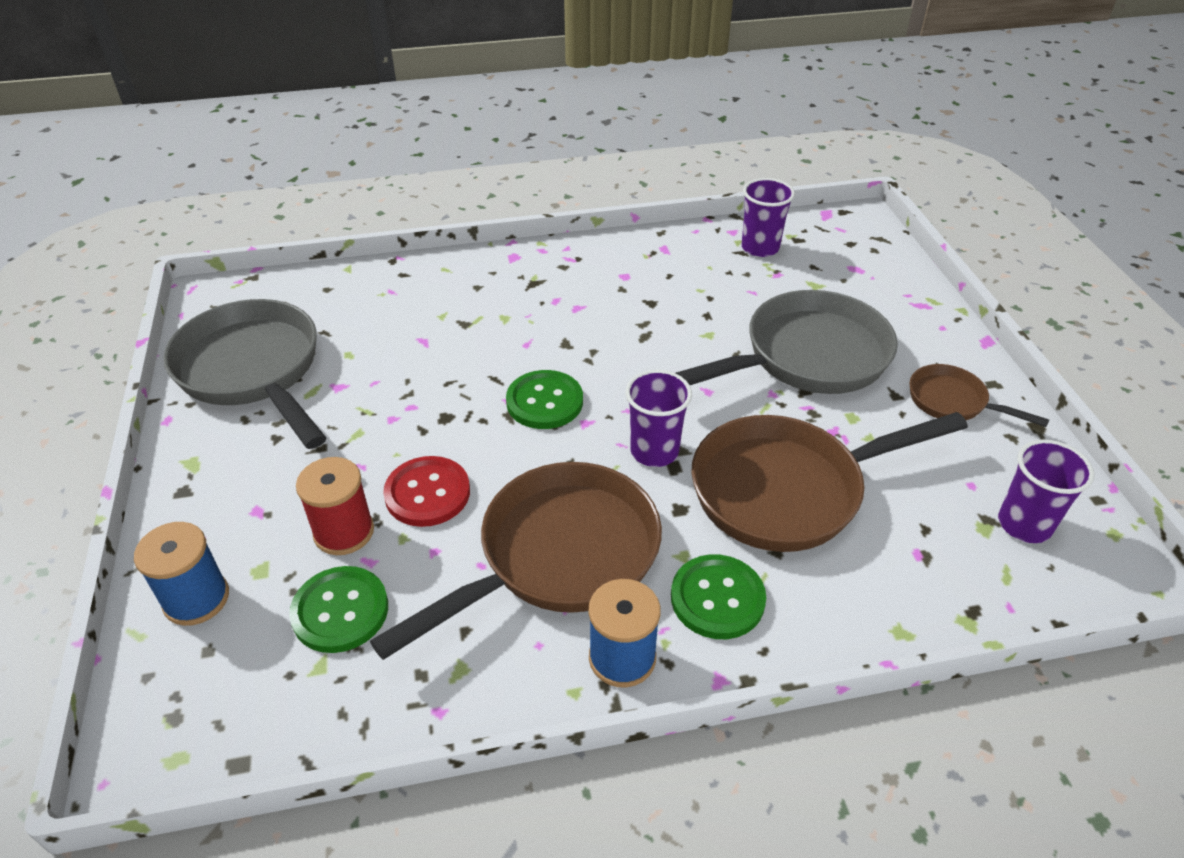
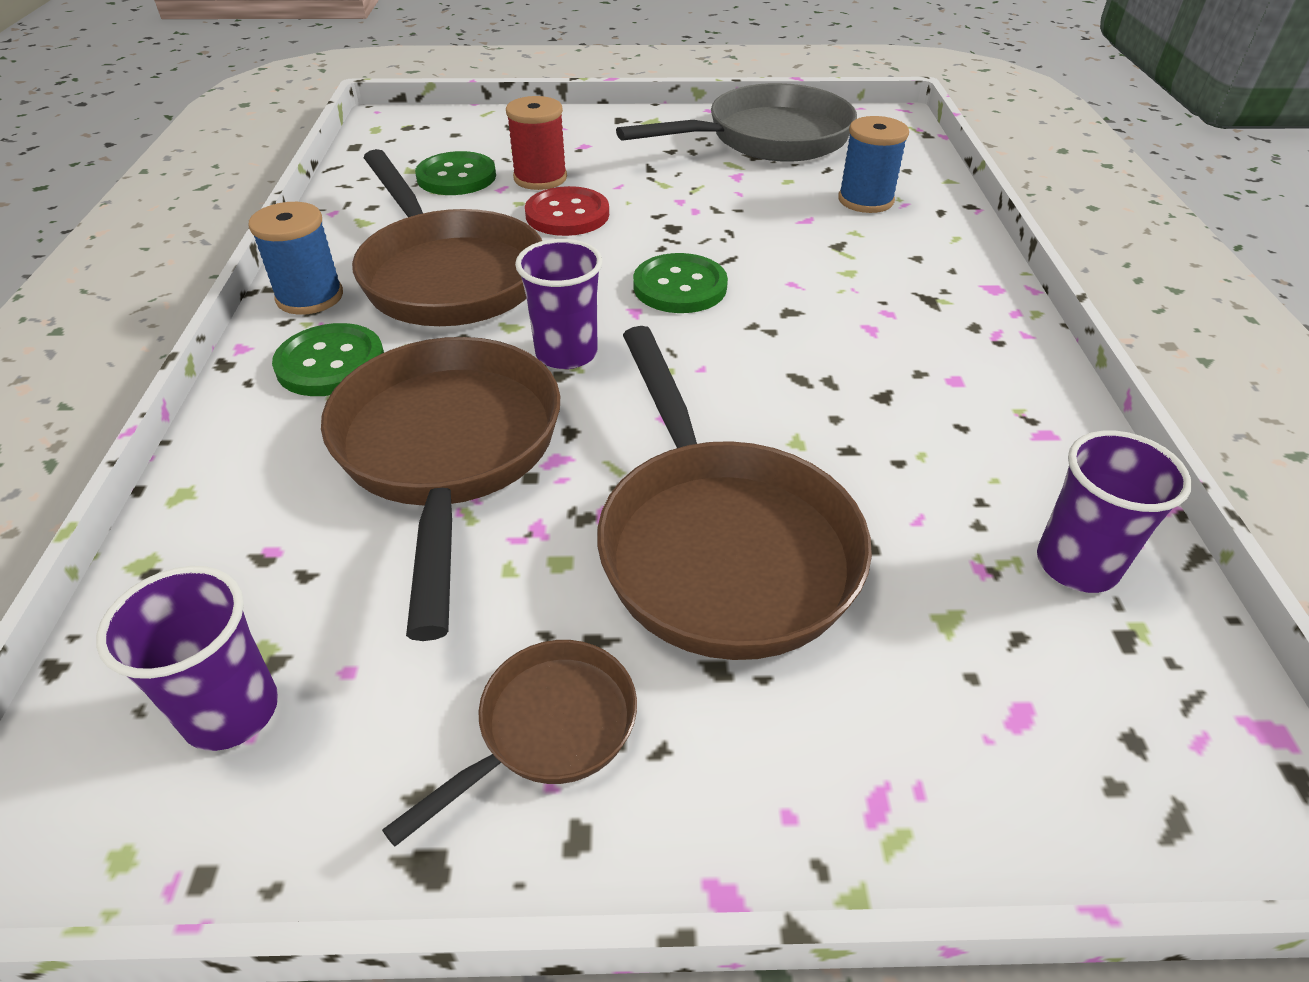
camera: 100 degrees right, 0 degrees up
blue spool [134,522,229,626] -> blue spool moved to [838,116,909,213]
grey pan [676,290,898,394] -> brown pan [597,326,872,660]

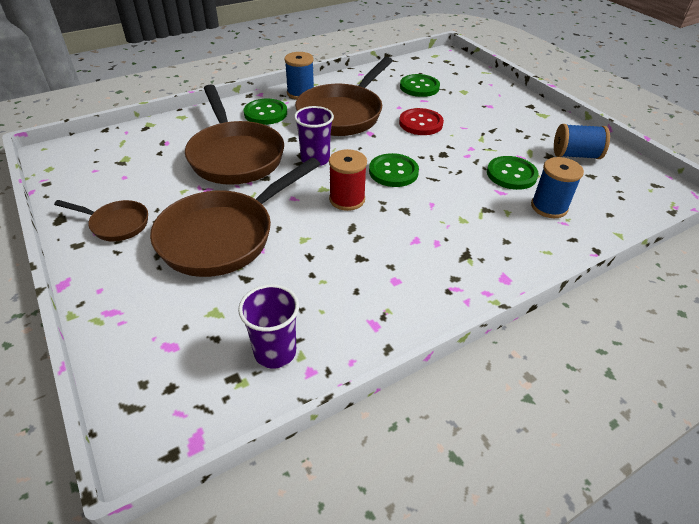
camera: 60 degrees right, 0 degrees up
purple cup [96,566,278,751] -> none
brown pan [321,337,560,641] -> brown pan turned 105 degrees clockwise [185,84,284,185]
red spool [506,96,567,190] -> red spool moved to [329,149,367,211]
grey pan [616,83,857,162] -> blue spool [554,124,610,159]
none -> green button [487,156,539,190]

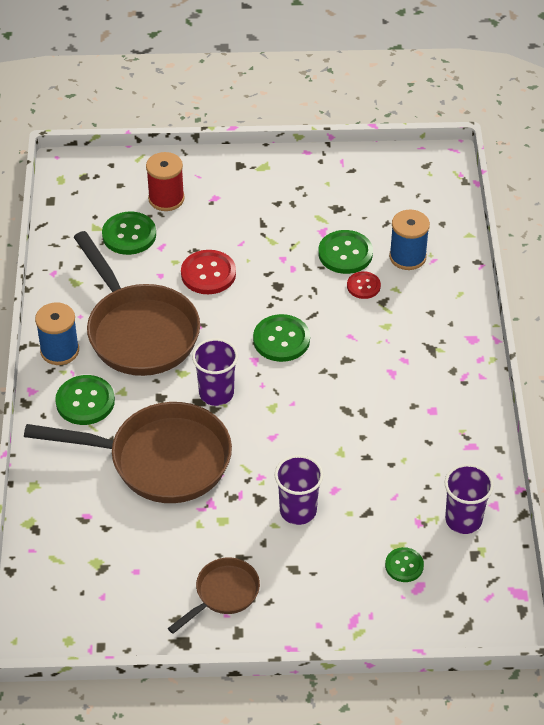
camera: 60 degrees left, 5 degrees up
brown pan [150,158,320,277] -> purple cup [275,455,323,525]
red spool [329,149,367,211] -> red spool moved to [146,152,185,211]
blue spool [554,124,610,159] -> none
none -> red button [347,271,381,299]
none -> green button [385,547,424,582]

